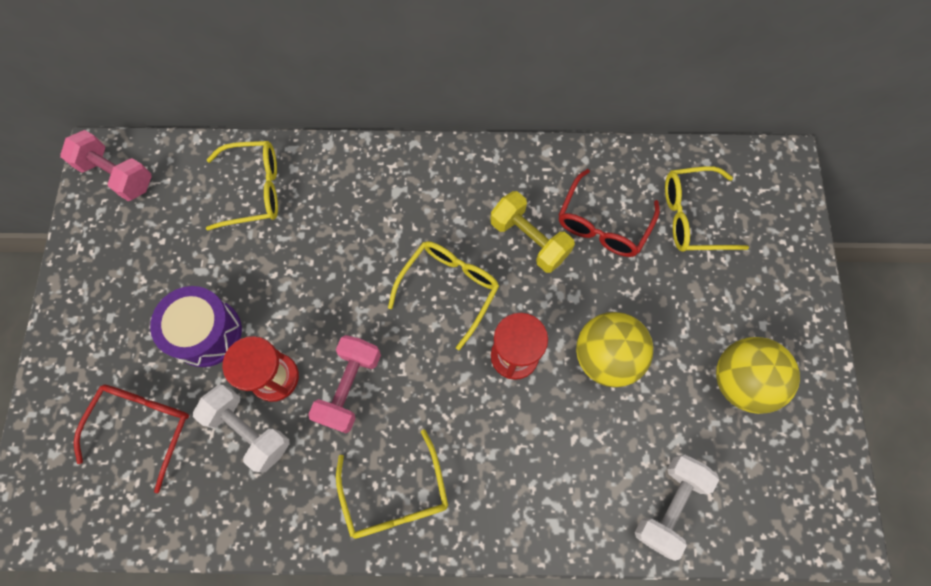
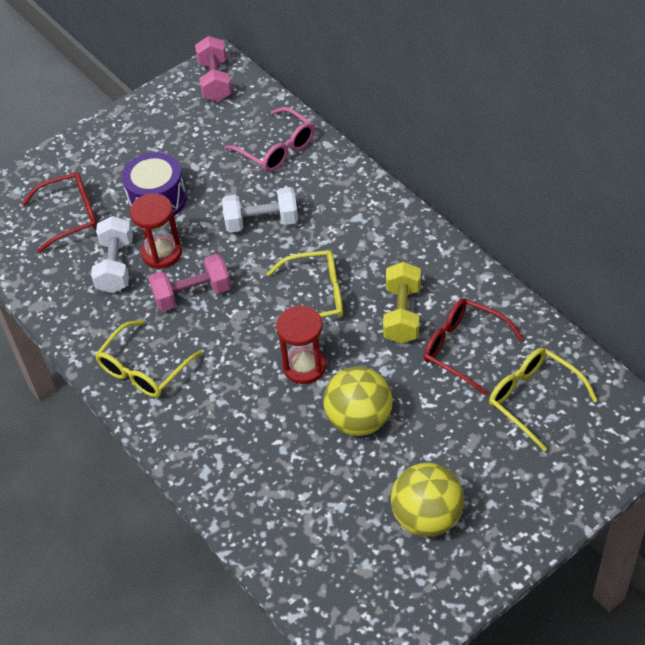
camera: 55 degrees right, 20 degrees down
yellow glasses [206,141,278,231] -> pink glasses [224,107,315,172]
red glasses [559,169,660,257] -> red glasses turned 45 degrees clockwise [424,298,524,395]
white dumbbell [635,455,719,561] -> white dumbbell moved to [222,187,298,233]

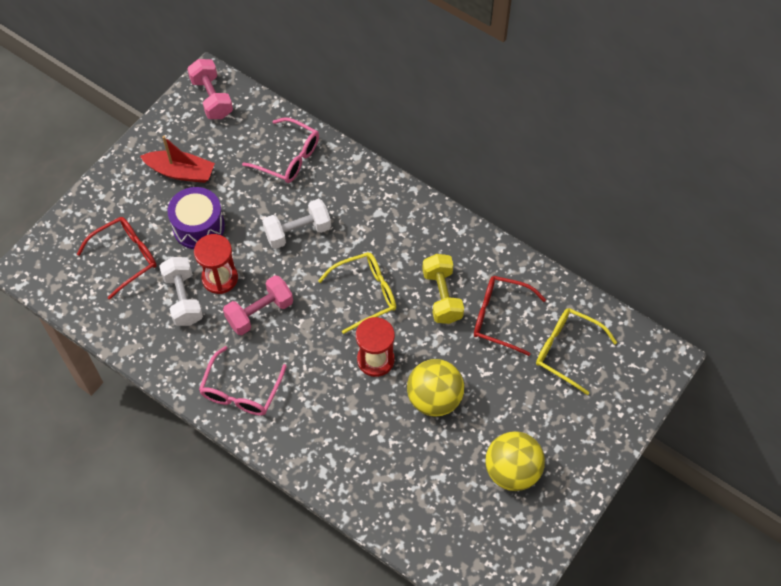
camera: 20 degrees left, 10 degrees up
yellow glasses [95,320,202,398] -> pink glasses [199,346,287,416]
none -> red boat [140,136,215,183]

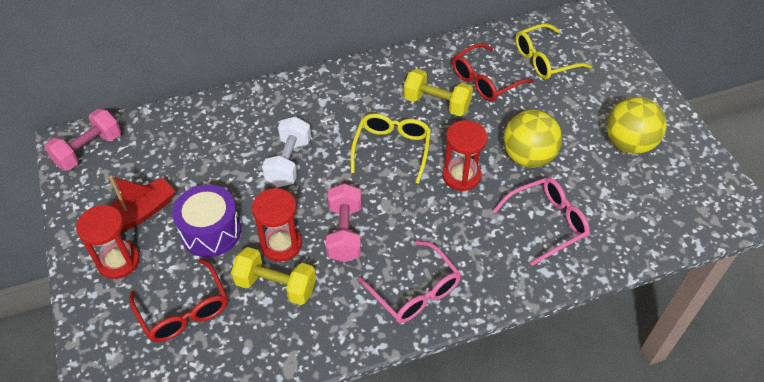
camera: 55 degrees left, 10 degrees down
red glasses [77,217,157,300] -> red glasses turned 150 degrees clockwise [129,259,228,342]
white dumbbell [159,257,203,326] -> yellow dumbbell [231,247,316,305]
pink dumbbell [187,59,233,119] -> pink dumbbell turned 60 degrees counterclockwise [44,109,121,171]
pink glasses [242,117,319,183] -> pink glasses moved to [493,177,590,266]
none -> red hourglass [76,205,140,279]

